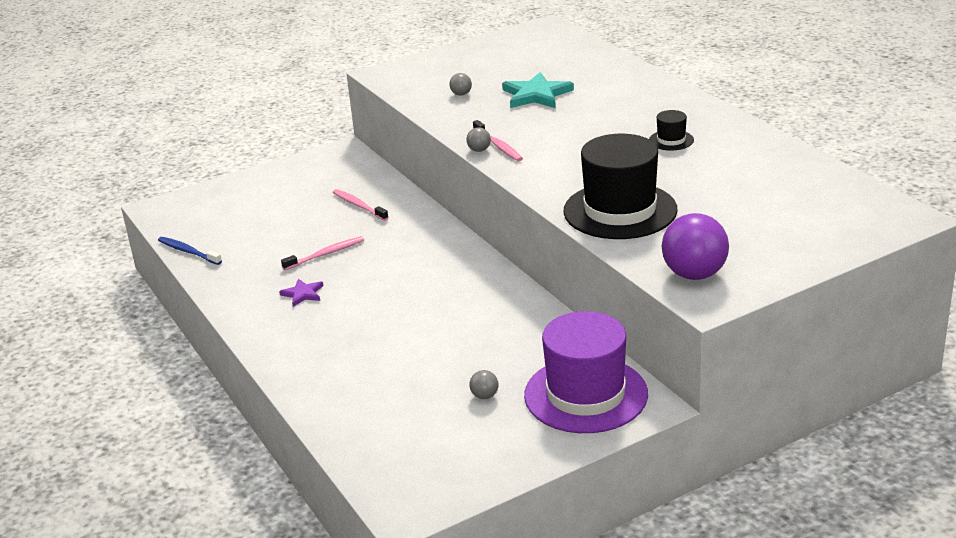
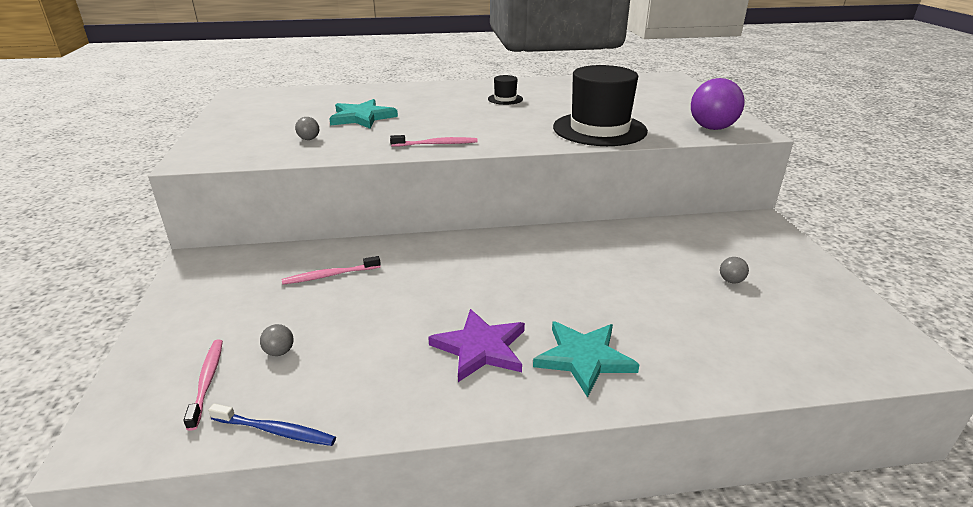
camera: 70 degrees left, 0 degrees up
blue toothbrush [158,237,222,265] -> blue toothbrush turned 135 degrees counterclockwise [208,403,336,446]
purple star [279,279,324,307] -> purple star [428,309,525,382], size x1.82
pink toothbrush [281,236,364,270] -> pink toothbrush moved to [183,339,223,431]
grey ball [466,127,491,152] -> grey ball moved to [260,324,294,356]
purple hat [524,311,648,433] -> none
none -> turquoise star [533,321,640,398]

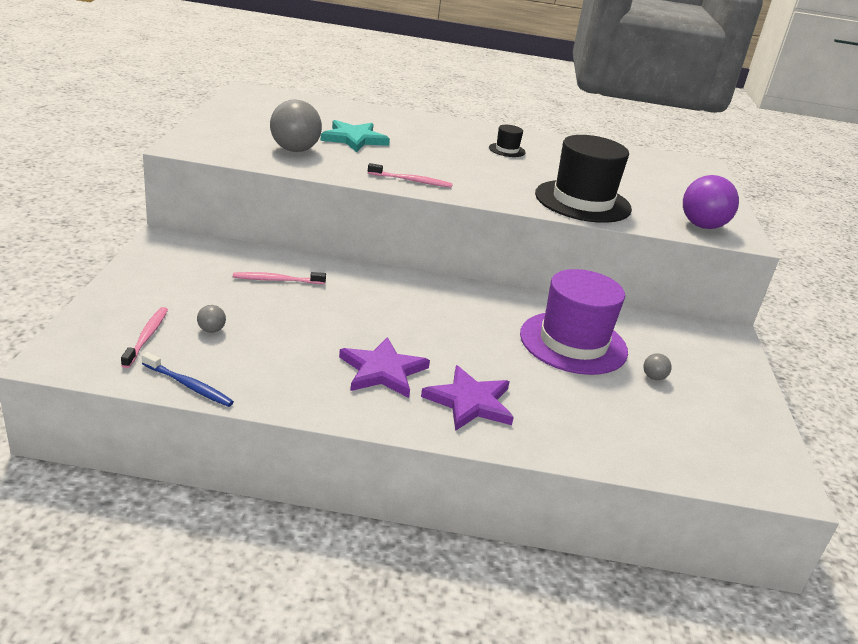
camera: 10 degrees right, 0 degrees up
grey ball [295,117,319,140] -> grey ball [270,99,322,152], size x2.25
turquoise star [533,321,640,398] -> purple star [421,365,514,431]
none -> purple hat [520,269,628,375]

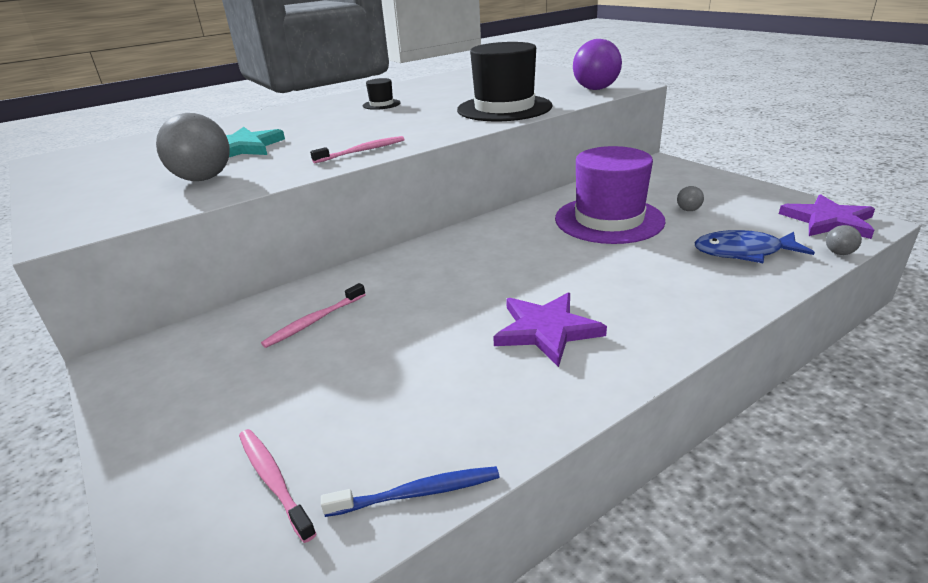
camera: 35 degrees left, 0 degrees up
grey ball [197,305,226,333] -> grey ball moved to [826,225,862,255]
purple star [421,365,514,431] -> purple star moved to [779,194,875,239]
none -> blue fish [695,230,815,263]

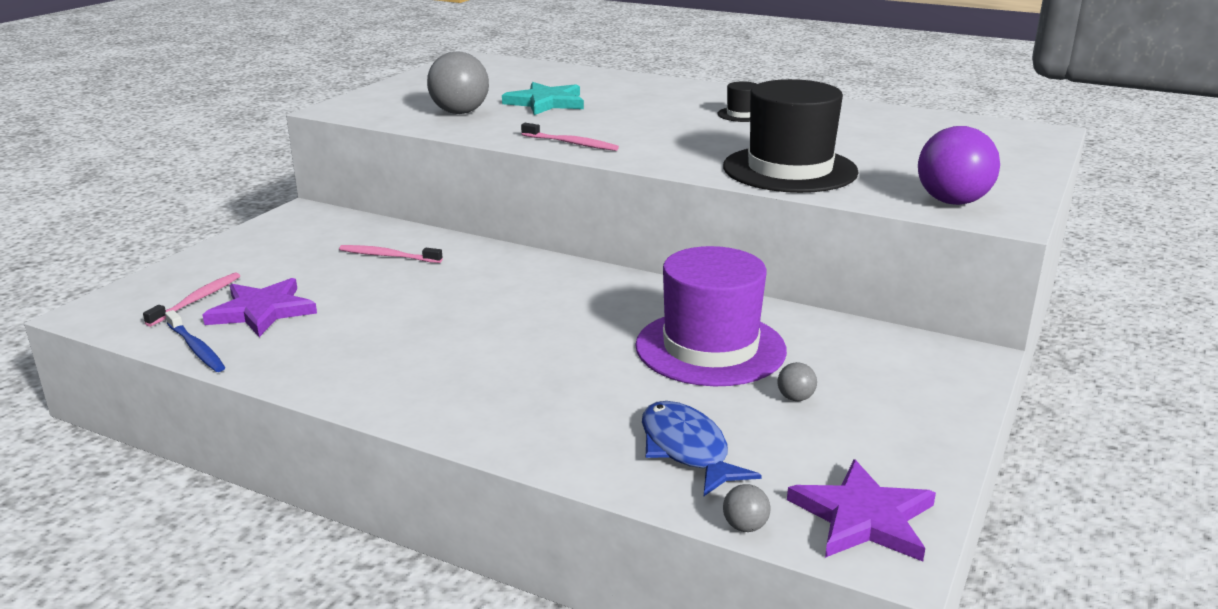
camera: 60 degrees right, 5 degrees down
purple star [493,293,607,367] -> purple star moved to [203,278,317,337]

